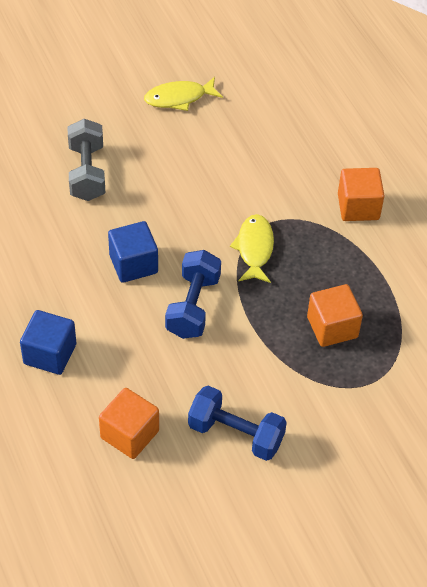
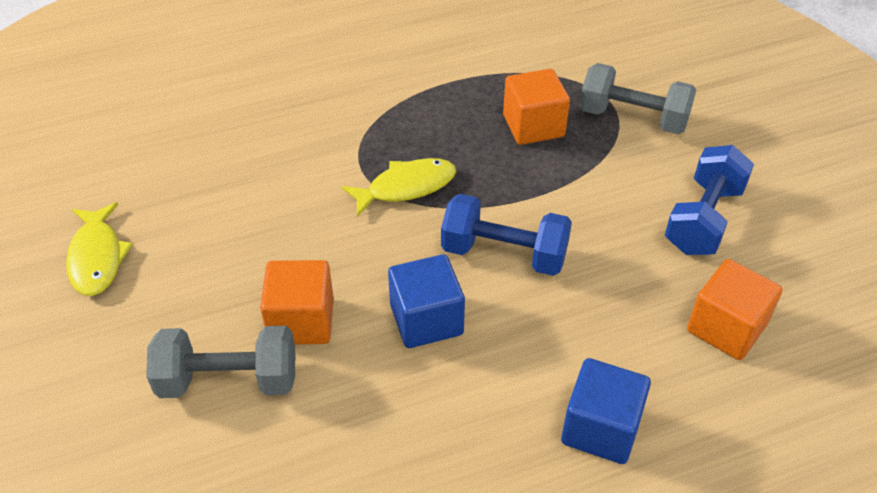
camera: 85 degrees left, 5 degrees down
yellow fish [230,214,274,283] -> yellow fish turned 150 degrees clockwise [341,158,456,217]
orange cube [338,168,384,221] -> orange cube moved to [260,260,334,344]
none -> grey dumbbell [580,63,696,134]

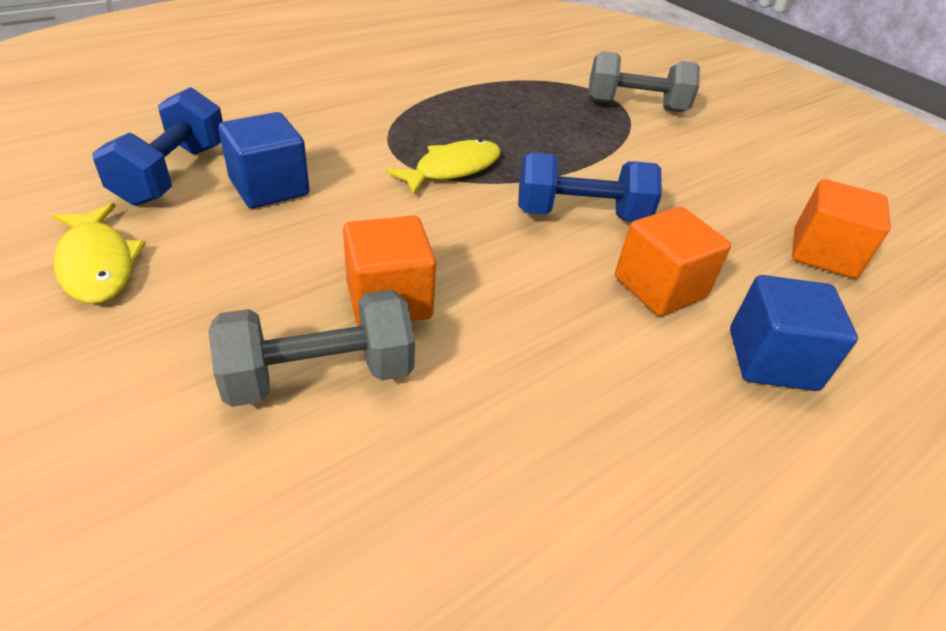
camera: 20 degrees left, 5 degrees down
blue cube [388,254,465,348] -> blue cube moved to [219,112,310,208]
orange cube [503,69,570,145] -> orange cube moved to [615,207,731,316]
blue dumbbell [665,145,754,255] -> blue dumbbell moved to [92,87,223,206]

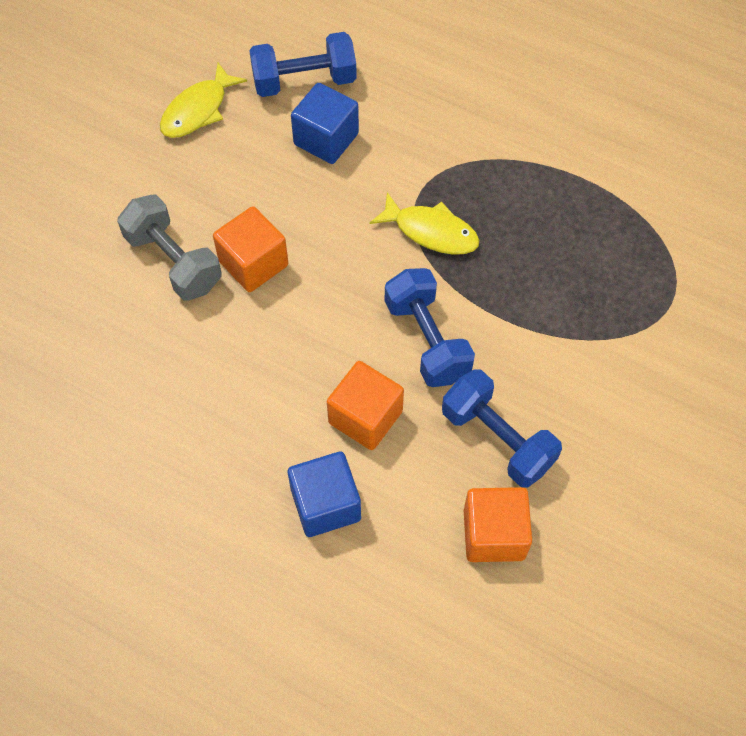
camera: 70 degrees right, 20 degrees up
grey dumbbell [588,51,700,112] -> none
none -> blue dumbbell [442,369,562,488]

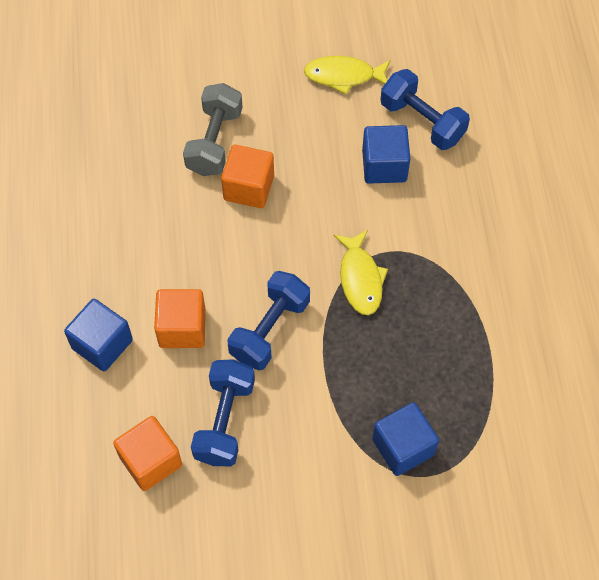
camera: 55 degrees right, 0 degrees up
none -> blue cube [372,402,439,476]

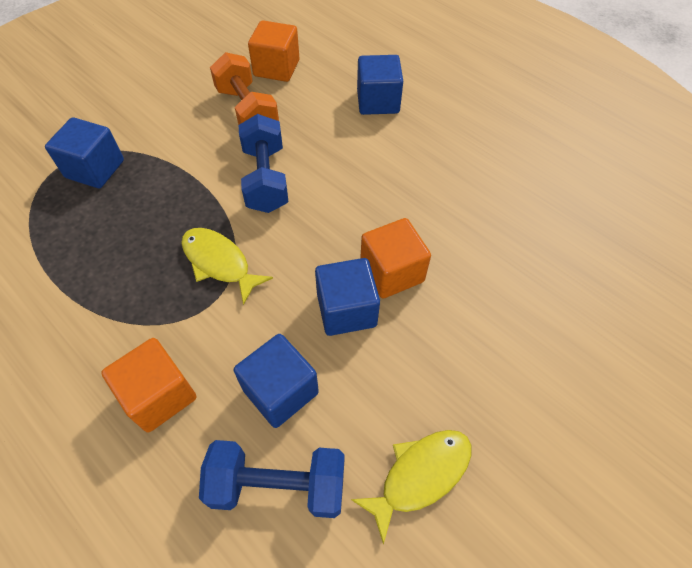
camera: 140 degrees right, 5 degrees down
orange cube [154,289,206,348] -> orange cube moved to [101,338,196,432]
grey dumbbell [183,83,243,176] -> none
blue dumbbell [191,359,255,466] -> orange dumbbell [210,52,279,125]
none -> blue cube [315,258,380,336]

